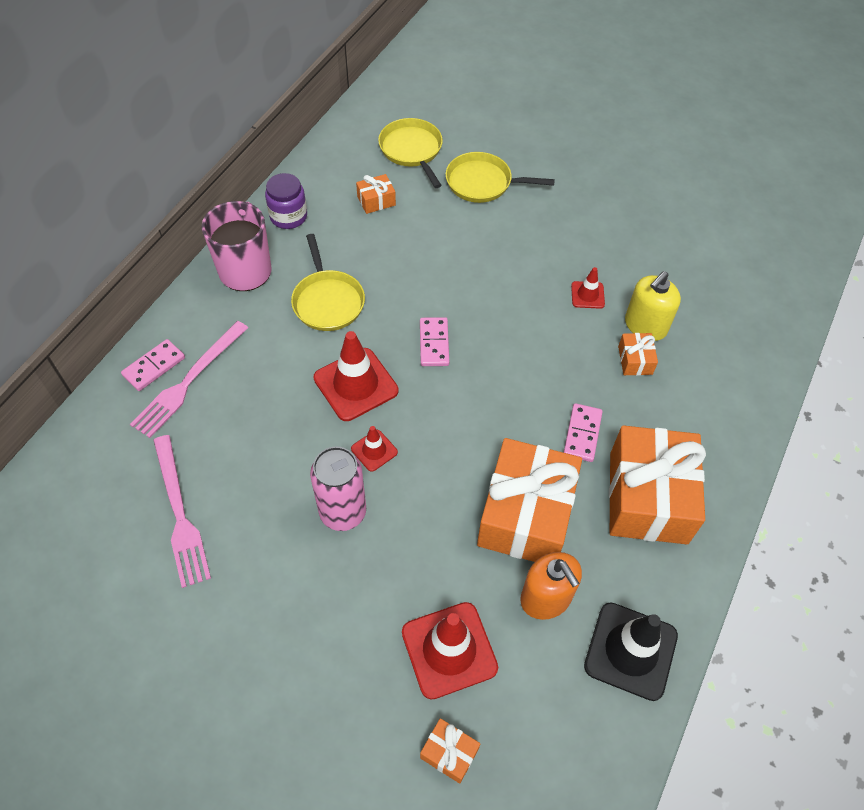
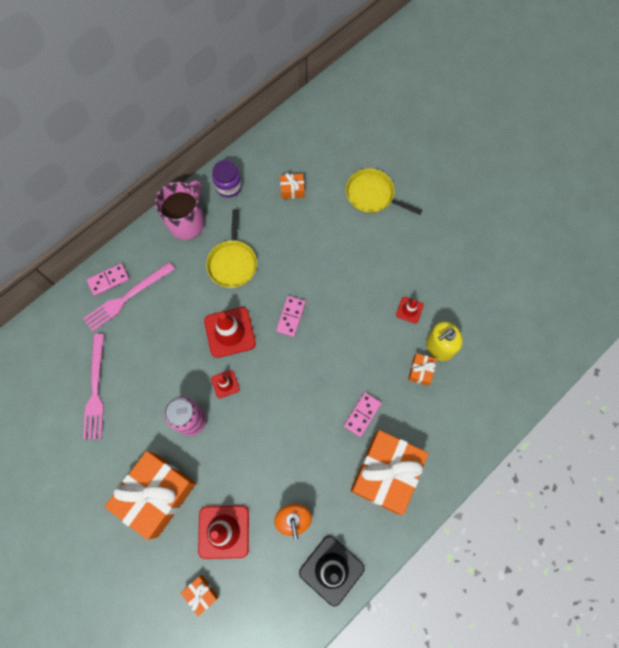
camera: 20 degrees right, 15 degrees up
yellow pan [378,118,443,188] -> none
orange gift [477,438,582,562] -> orange gift moved to [105,451,196,540]

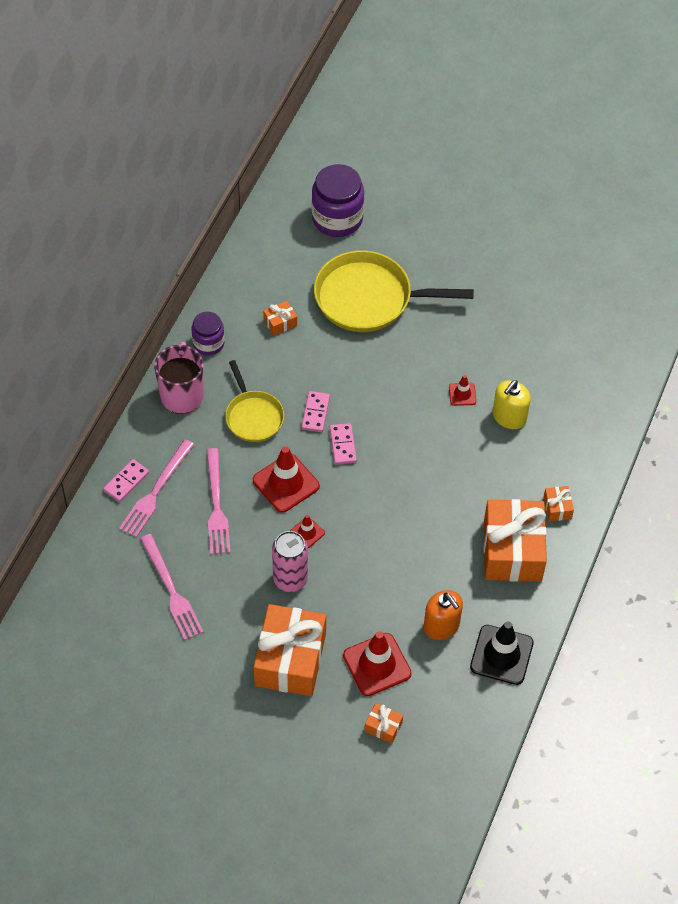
camera: 25 degrees left, 15 degrees down
pink domino [344,392,381,437] -> pink domino moved to [301,391,330,432]
yellow pan [346,168,422,215] -> yellow pan [314,251,474,332], size x1.71
orange gift [408,353,437,386] -> orange gift moved to [543,486,574,521]
none -> pink fork [207,448,230,554]
none -> purple jar [312,164,364,237]

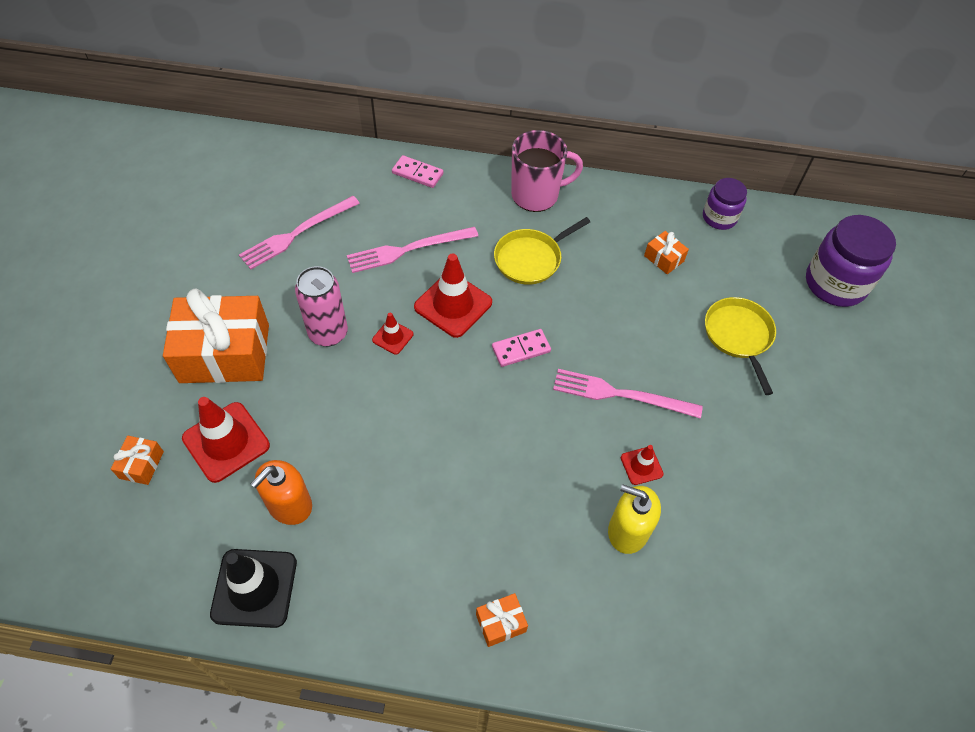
camera: 75 degrees right, 0 degrees up
pink fork [119,439,194,537] -> pink fork moved to [553,369,703,419]
purple jar [191,312,225,356] -> purple jar moved to [703,178,747,230]
pink domino [301,391,330,432] -> none
yellow pan [314,251,474,332] -> yellow pan [705,297,776,395], size x0.58
orange gift [484,499,547,582] -> none

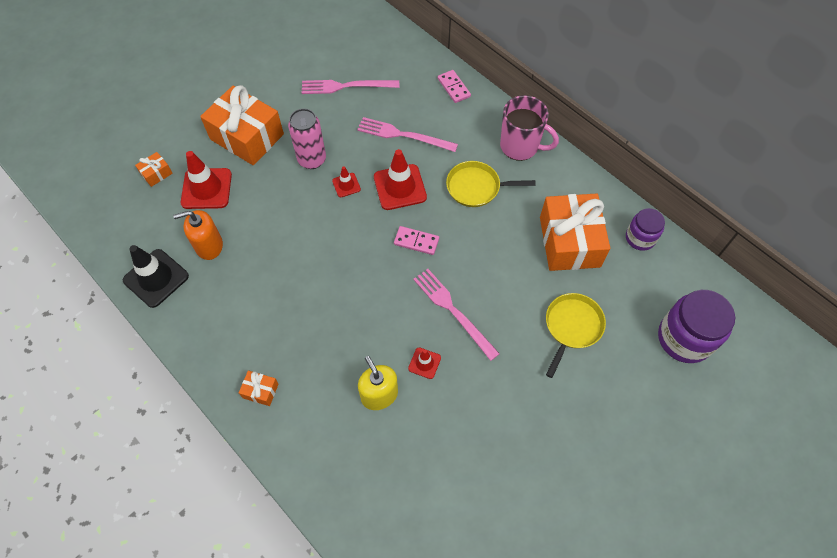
camera: 40 degrees right, 5 degrees up
orange gift [644,231,689,274] -> orange gift [540,194,610,271], size x2.37

